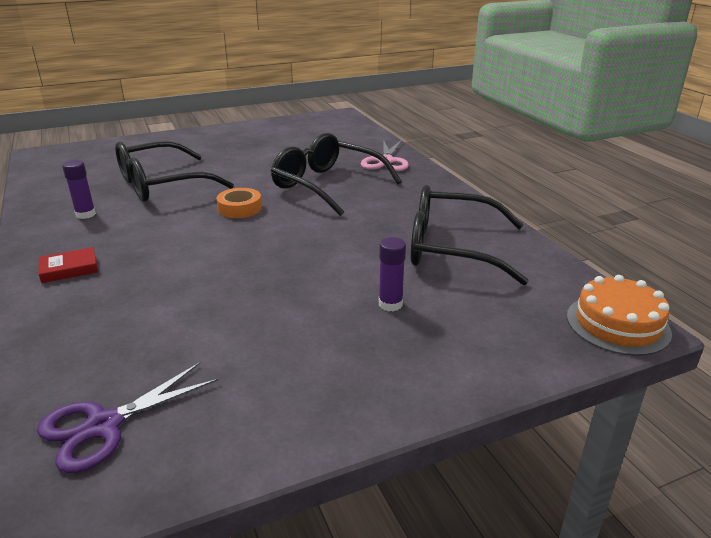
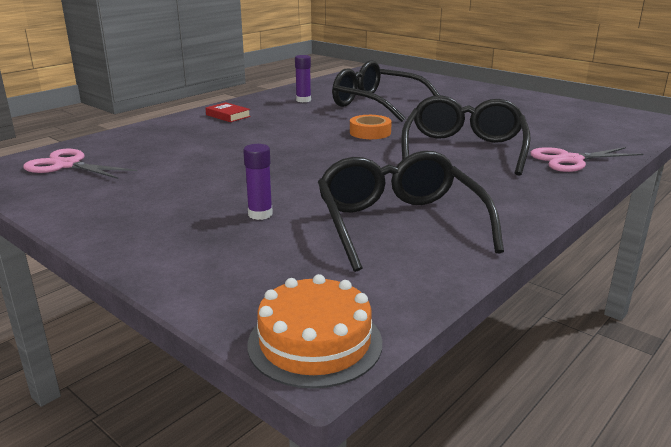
camera: 65 degrees right, 5 degrees down
purple scissors [37,362,219,473] -> pink scissors [23,149,137,179]

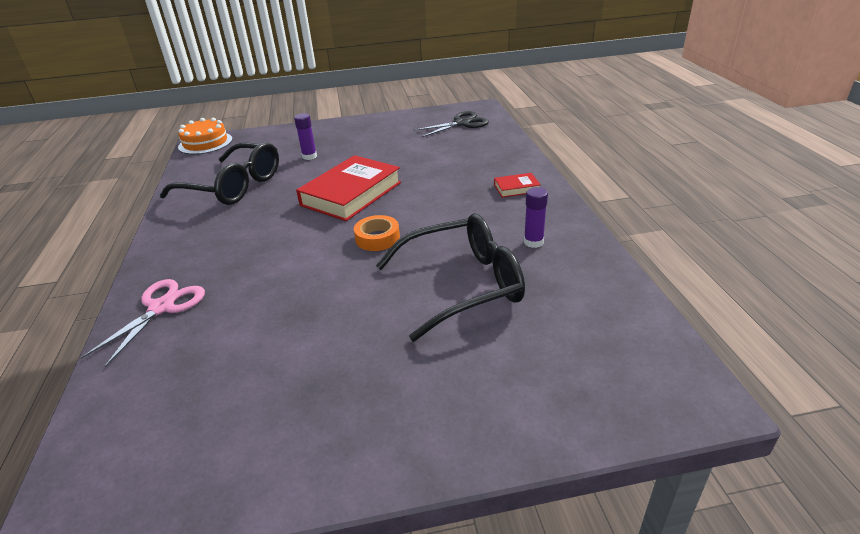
camera: 130 degrees right, 10 degrees up
pink scissors [23,149,137,179] -> black scissors [413,111,489,137]
black glasses [401,95,531,176] -> none
none -> red book [296,155,401,221]

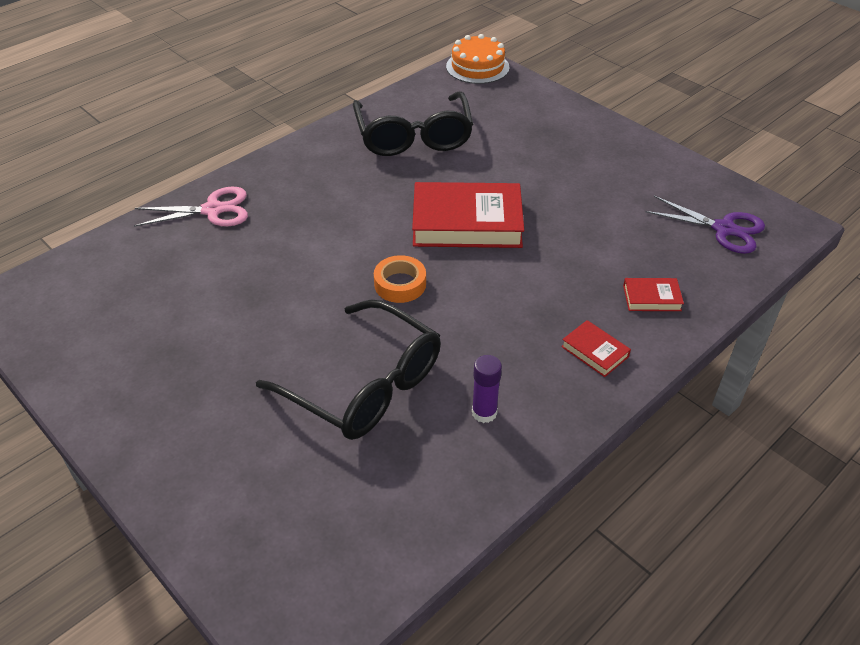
camera: 55 degrees right, 10 degrees up
purple glue stick [294,113,317,160] -> none
black scissors [413,111,489,137] -> purple scissors [645,196,765,254]
none -> red book [623,278,684,311]

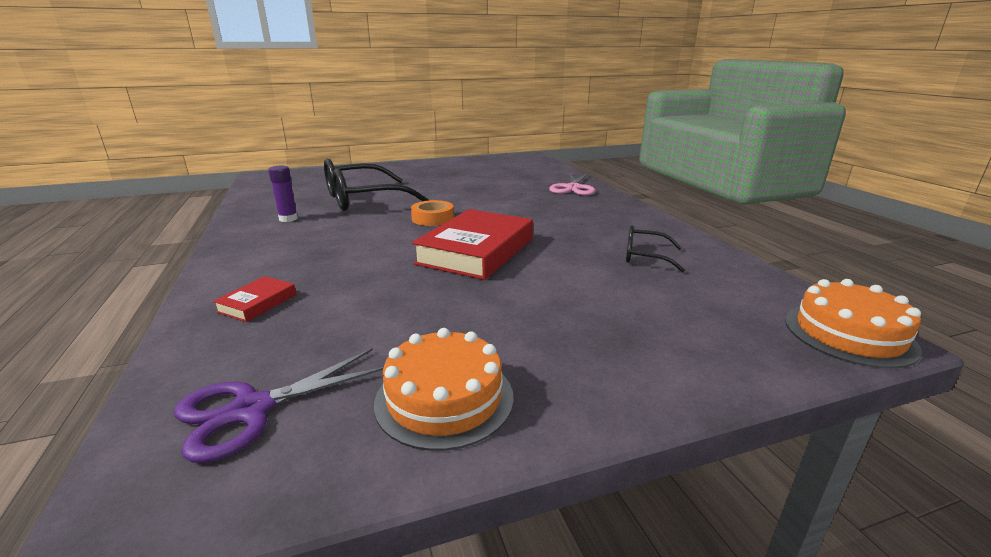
camera: 115 degrees right, 20 degrees down
black glasses [353,91,473,156] -> black glasses [626,225,685,273], size x0.49
red book [561,320,631,377] -> none
none -> orange cake [374,328,514,451]

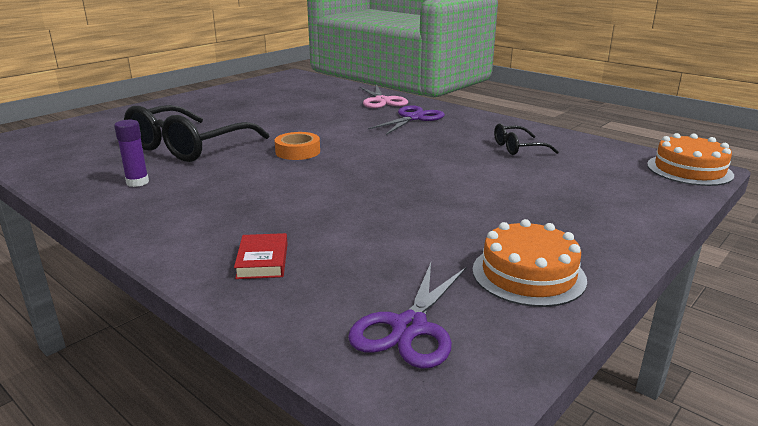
camera: 30 degrees left, 0 degrees up
red book [412,209,533,280] -> none
none -> purple scissors [368,105,445,135]

